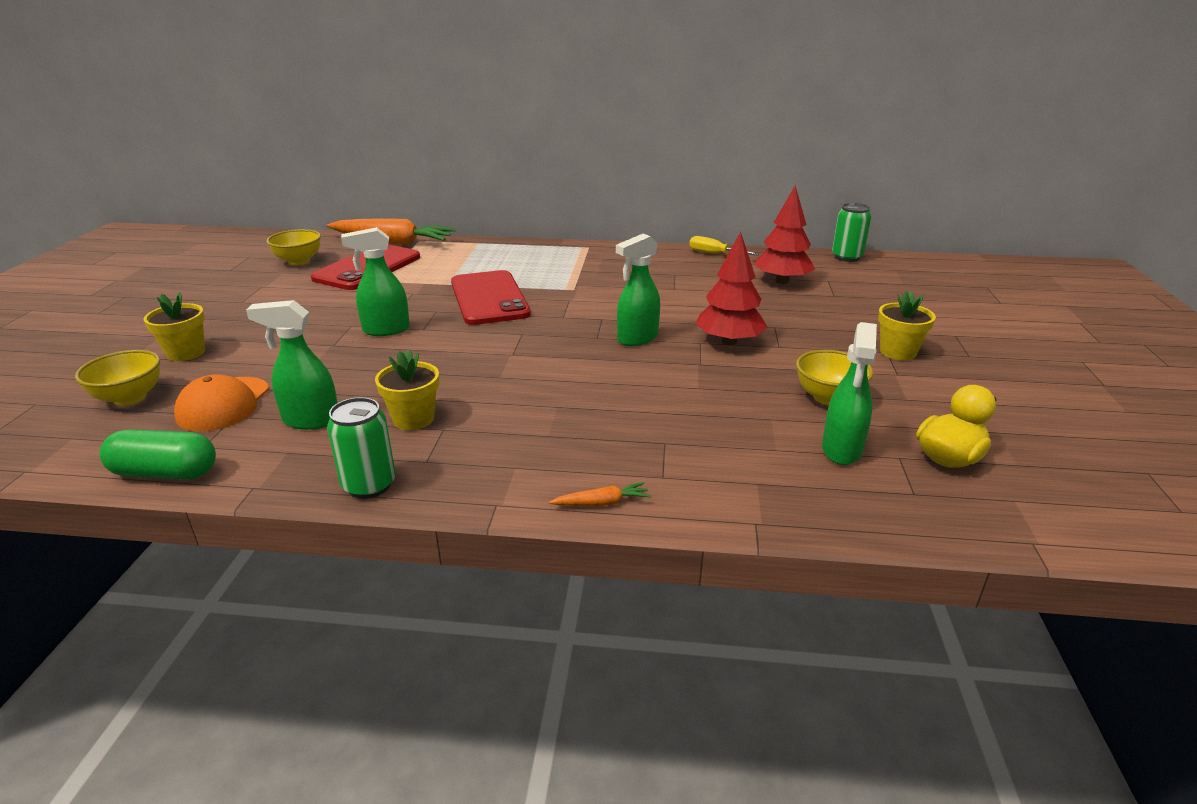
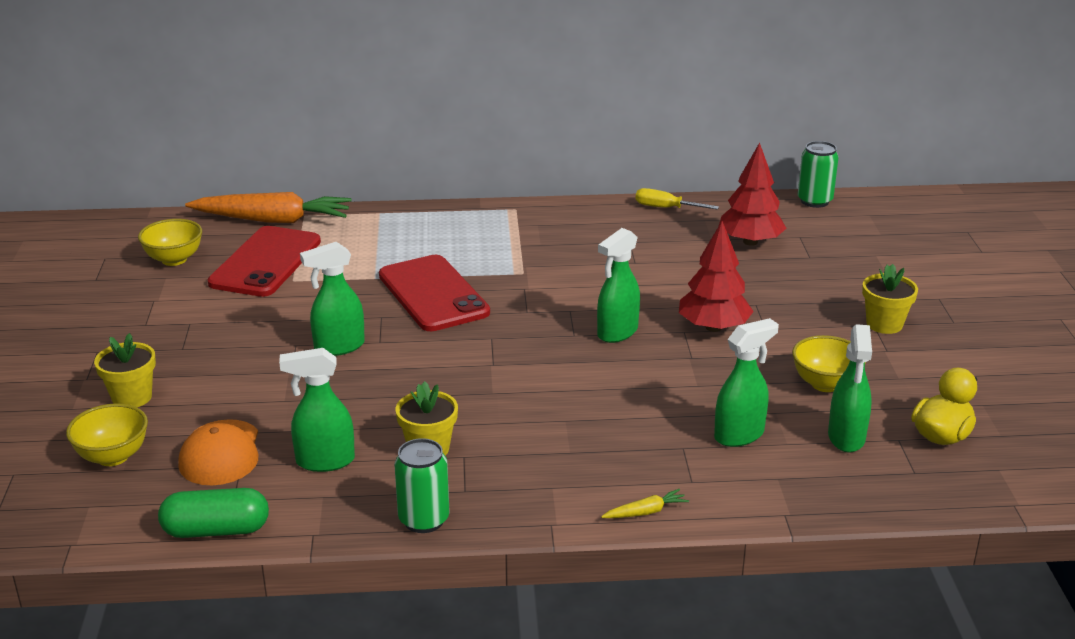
camera: 10 degrees left, 0 degrees up
orange carrot [549,482,650,506] -> yellow carrot [601,489,689,518]
none -> green spray bottle [714,318,779,447]

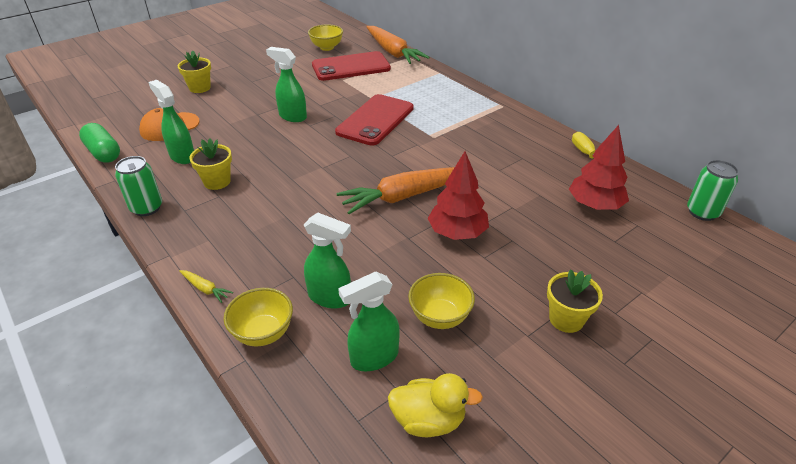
camera: 55 degrees right, 10 degrees up
yellow bowl [66,404,148,466] -> yellow bowl moved to [223,288,293,346]
green spray bottle [597,228,640,343] -> orange carrot [337,167,455,214]

